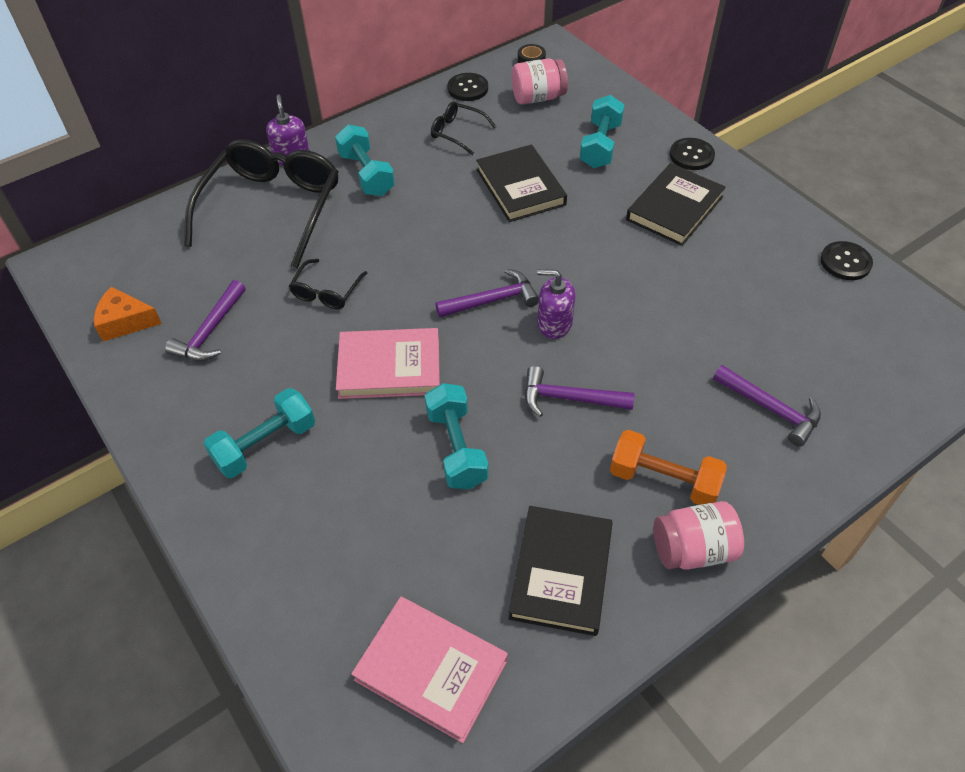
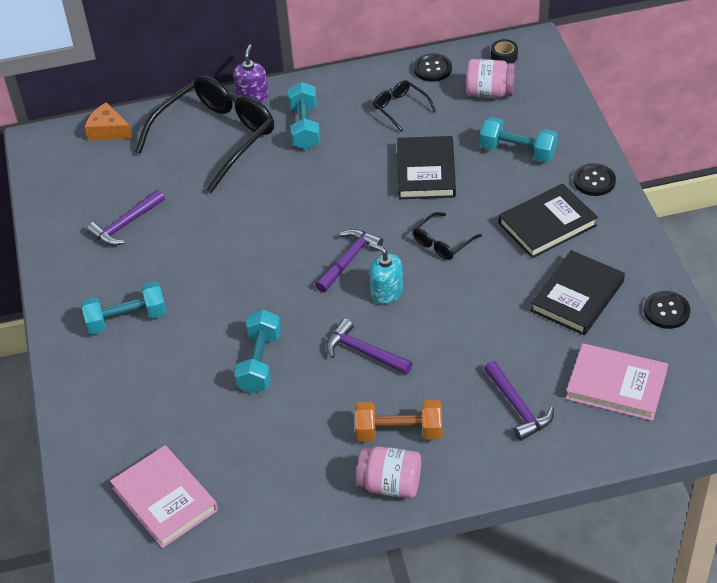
camera: 25 degrees right, 5 degrees down
orange cheese [94,287,162,342] -> orange cheese moved to [85,102,132,140]
black glasses [289,259,367,309] -> black glasses moved to [413,212,482,260]
pink book [336,328,440,399] -> pink book moved to [566,343,668,421]
purple hammer [435,269,539,317] -> purple hammer turned 60 degrees counterclockwise [315,229,383,293]
black book [509,506,613,636] -> black book moved to [530,250,625,335]
purple soap dispenser [537,269,575,339] -> turquoise soap dispenser [369,243,403,304]
turquoise dumbbell [580,95,624,168] -> turquoise dumbbell turned 75 degrees clockwise [480,117,558,162]
orange dumbbell [610,430,727,505] -> orange dumbbell turned 45 degrees counterclockwise [355,400,443,441]

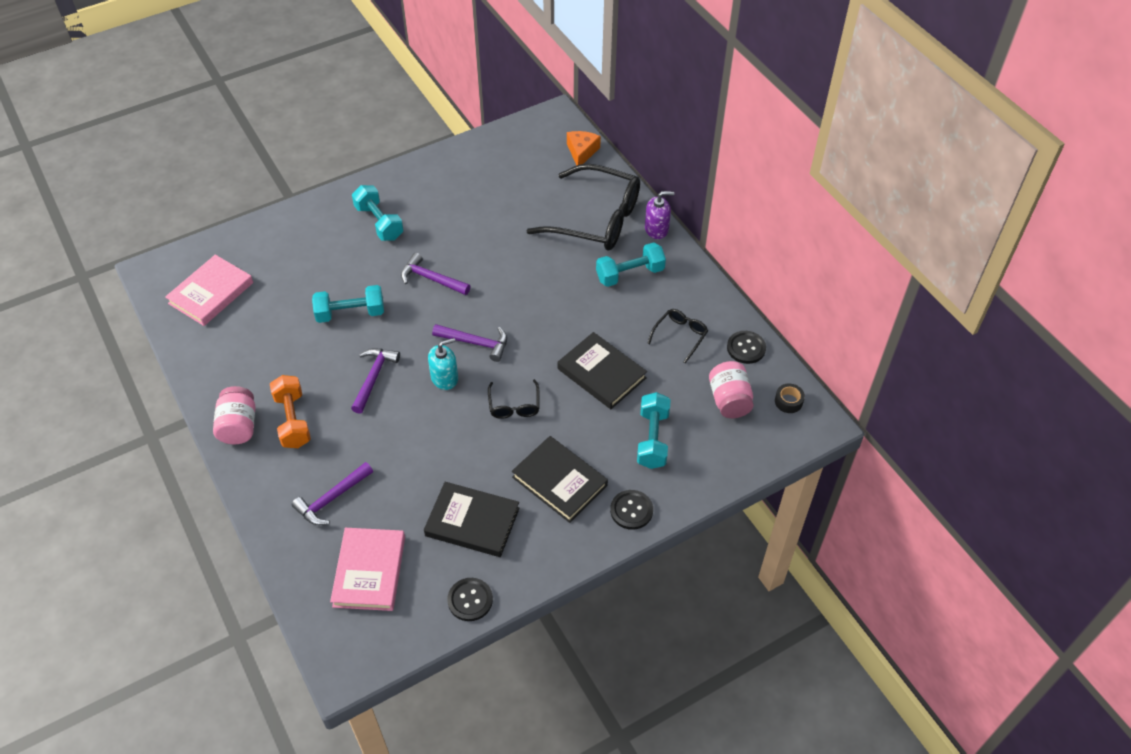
camera: 70 degrees right, 5 degrees up
purple hammer [87,190,165,246] -> purple hammer moved to [401,253,471,295]
turquoise soap dispenser [369,243,403,304] -> turquoise soap dispenser turned 45 degrees clockwise [428,338,458,390]
black book [397,136,456,199] -> black book turned 60 degrees clockwise [557,332,647,409]
black glasses [413,212,482,260] -> black glasses turned 120 degrees counterclockwise [488,379,540,419]

